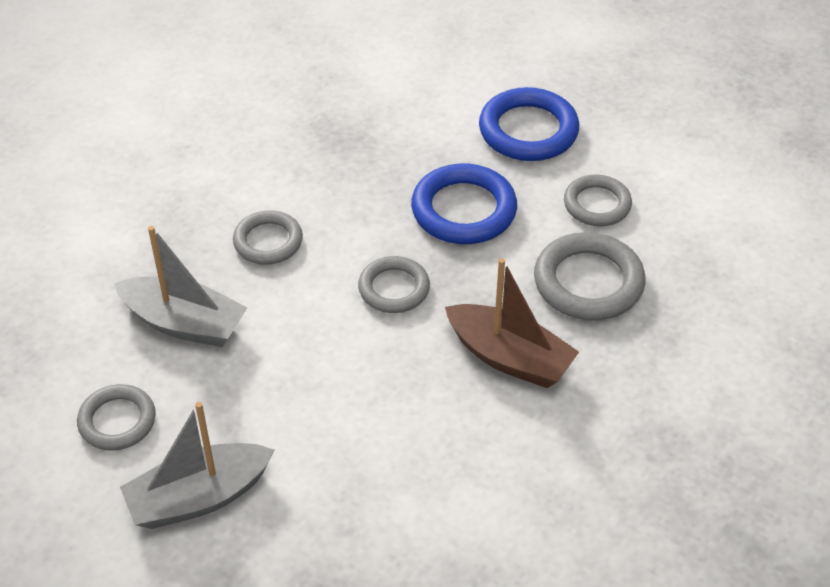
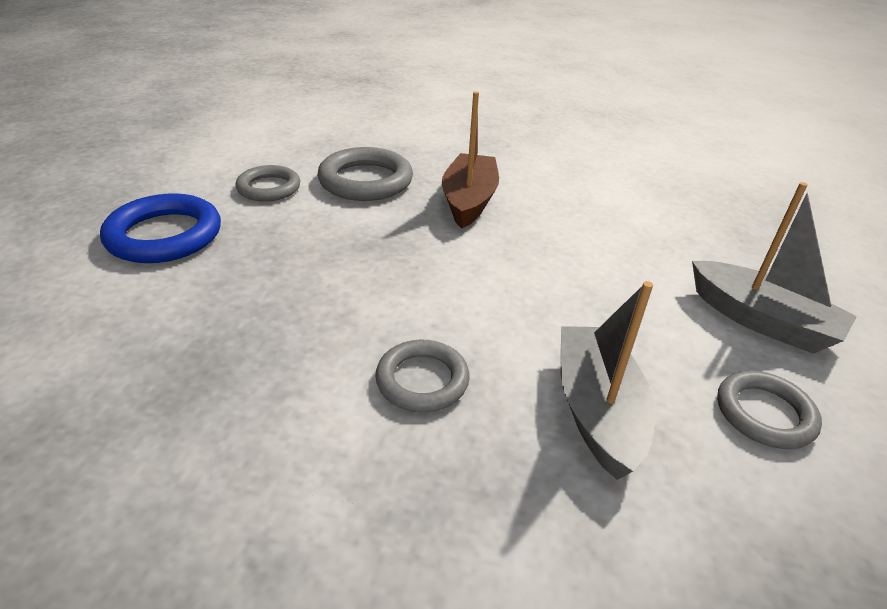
camera: 115 degrees left, 10 degrees down
grey ring [358,256,430,313] -> none
blue ring [411,163,517,244] -> none

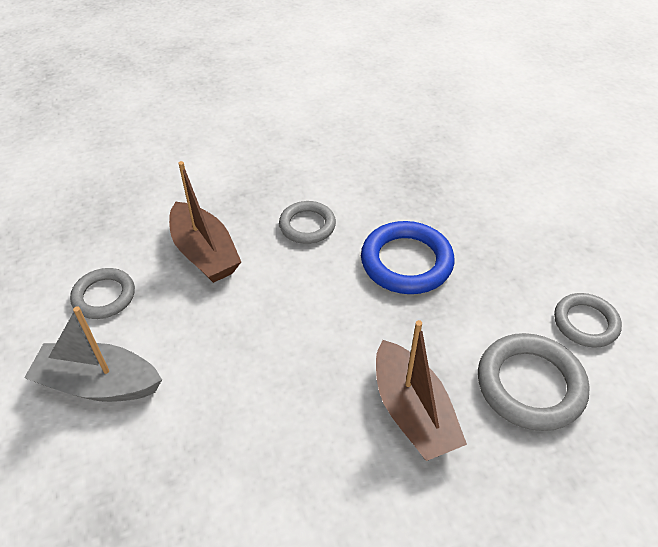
camera: 150 degrees right, 10 degrees up
blue ring [100,193,221,263] -> blue ring moved to [361,221,454,294]
grey boat [560,281,655,480] -> brown boat [169,161,241,283]

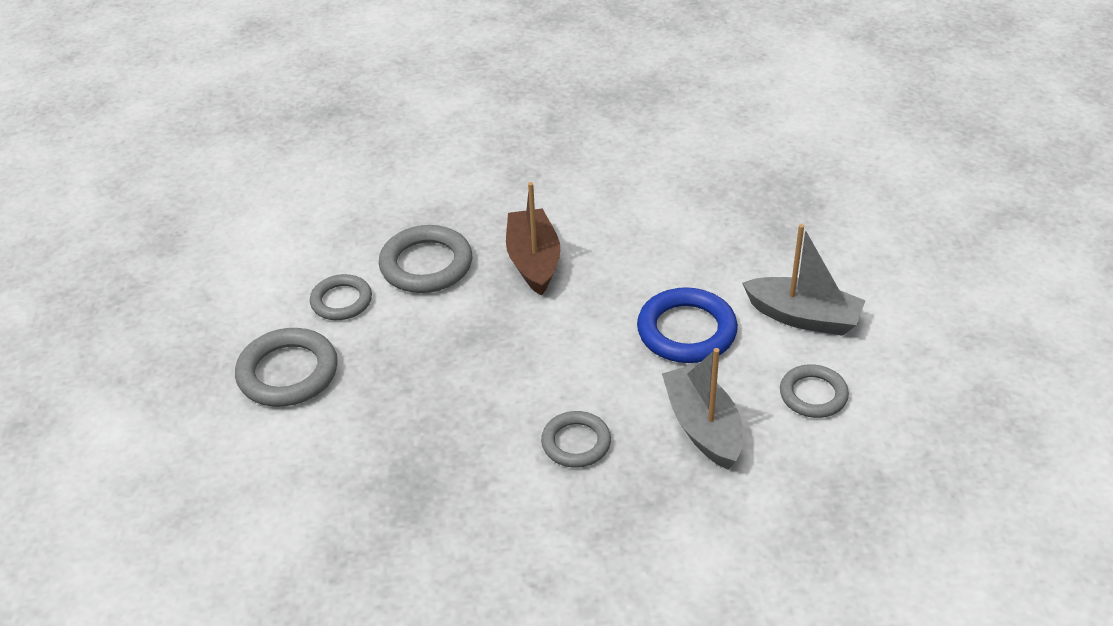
camera: 165 degrees left, 5 degrees down
brown boat [169,161,241,283] -> grey boat [662,348,743,470]
blue ring [361,221,454,294] -> blue ring moved to [637,287,738,363]
none -> grey ring [235,328,338,407]

